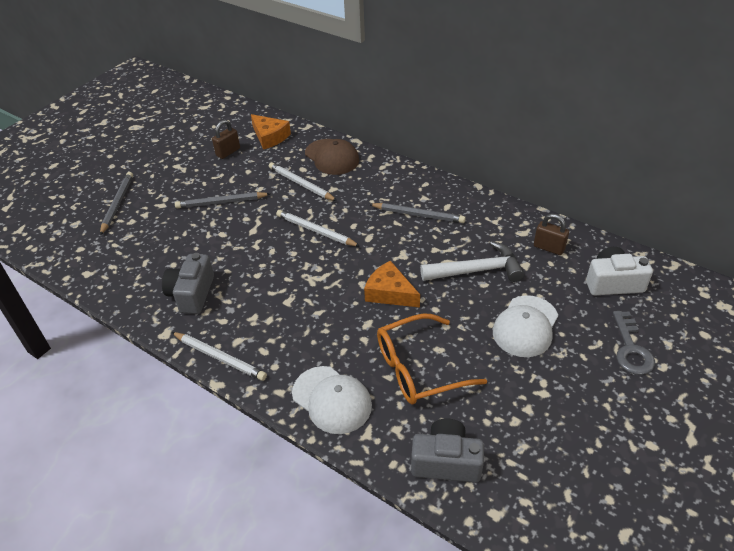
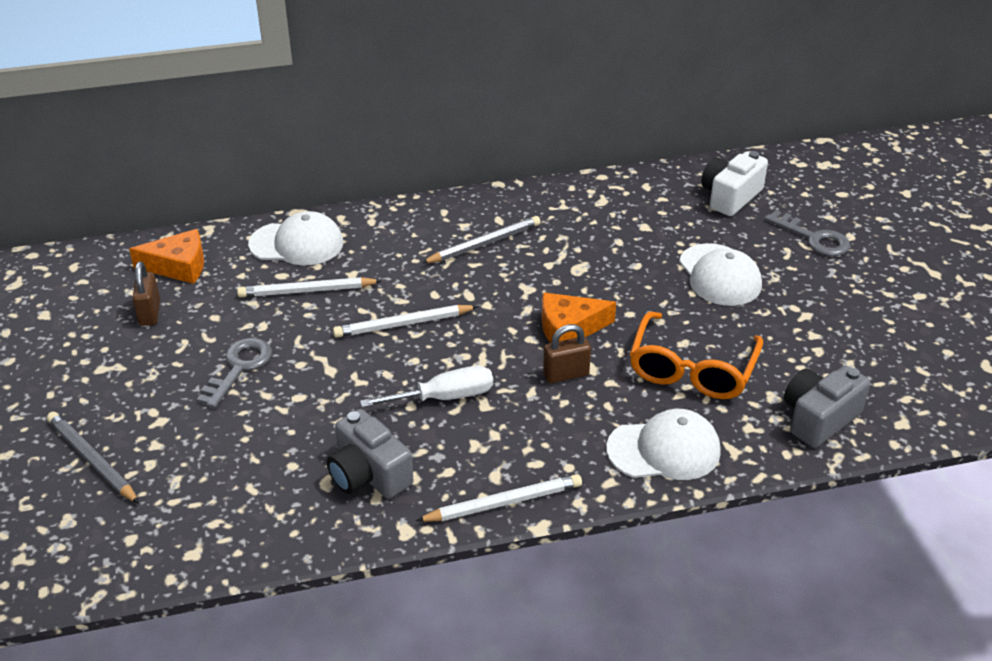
camera: 50 degrees left, 5 degrees down
grey pencil [175,192,270,208] -> grey key [197,338,272,408]
brown cap [305,139,359,175] -> white cap [248,211,343,265]
white hammer [420,241,524,282] -> none
brown padlock [534,214,569,255] -> brown padlock moved to [543,324,591,383]
none -> white screwdriver [360,366,493,408]

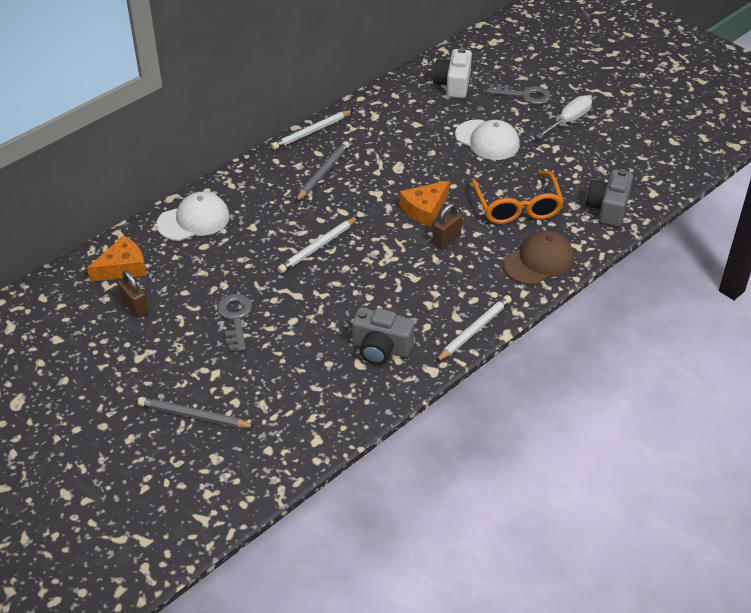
camera: 30 degrees left, 5 degrees up
white pencil [237,277,382,297] -> white pencil moved to [271,110,353,150]
white screwdriver [360,366,493,408] -> white screwdriver moved to [536,95,592,139]
white cap [606,409,721,480] -> brown cap [503,231,574,285]

